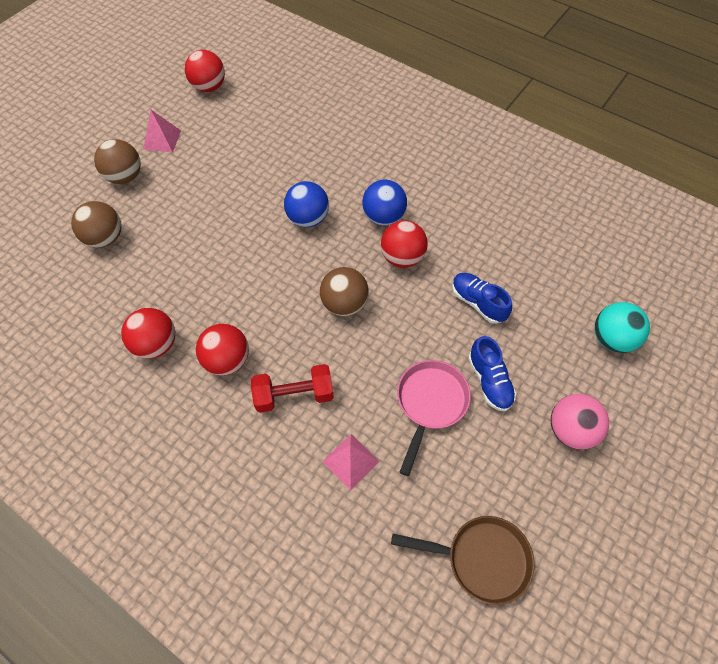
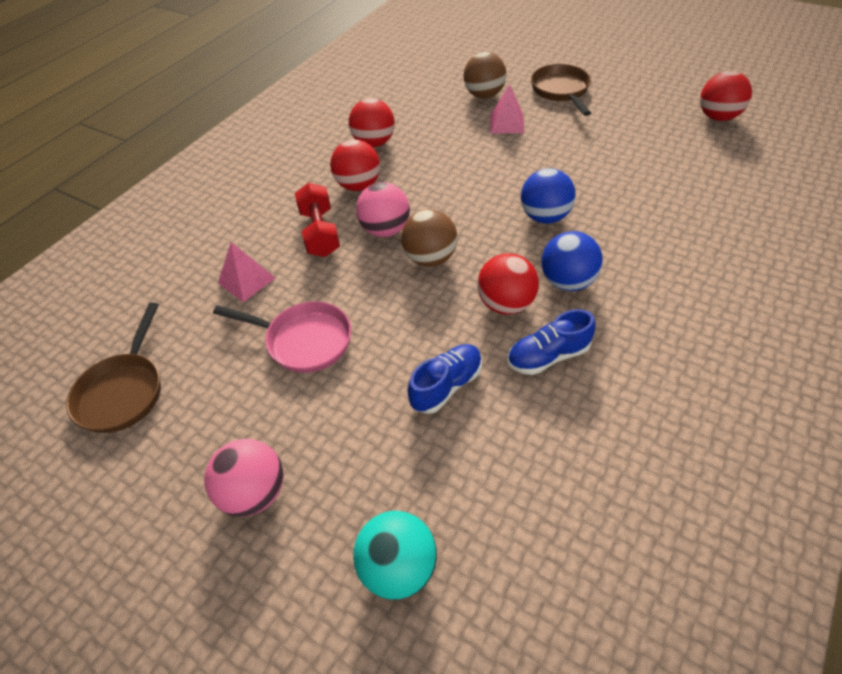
camera: 90 degrees right, 10 degrees down
brown ball [94,139,141,184] -> brown pan [531,64,591,116]
pink pyramid [143,110,181,152] -> pink pyramid moved to [490,84,525,134]
blue shoe [468,336,516,411] -> blue shoe moved to [507,309,596,375]
none -> pink ball [356,182,410,237]

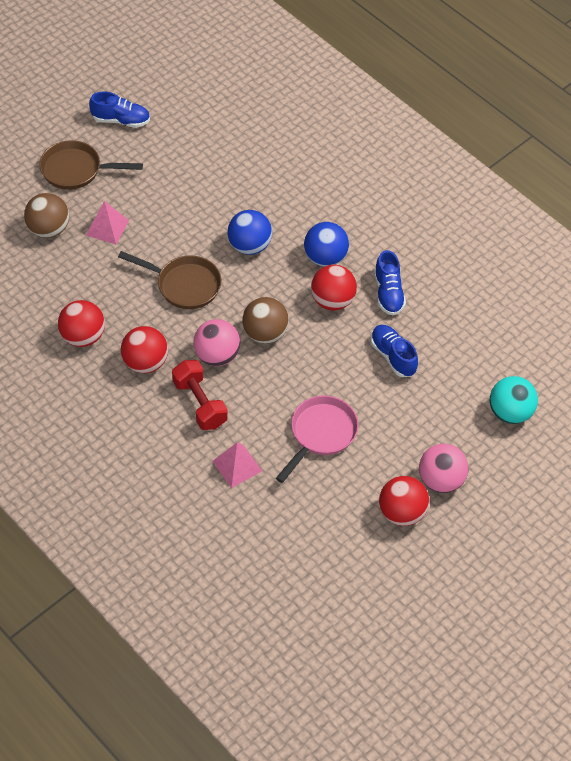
camera: 80 degrees left, 5 degrees up
brown pan [66,302,161,433] -> brown pan moved to [118,251,221,309]
red dumbbell [295,183,340,257] -> red dumbbell turned 60 degrees clockwise [172,360,228,430]
red ball [700,71,752,121] -> red ball moved to [379,476,429,526]
none -> blue shoe [89,91,150,128]

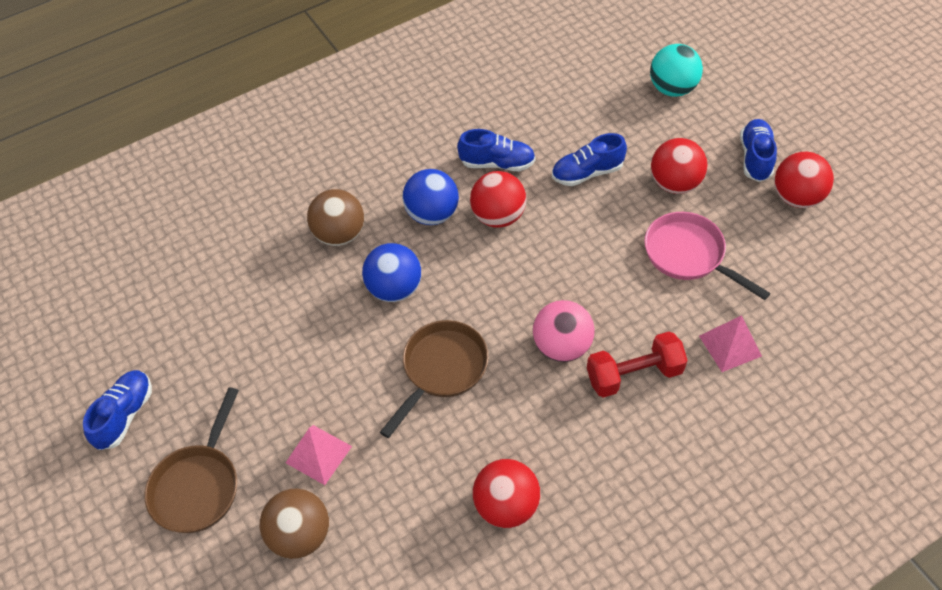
camera: 75 degrees left, 0 degrees up
red ball [121,326,168,373] -> red ball moved to [651,138,707,194]
brown ball [242,297,289,344] -> brown ball moved to [307,189,364,246]
pink ball [419,444,469,493] -> blue shoe [740,119,777,182]

